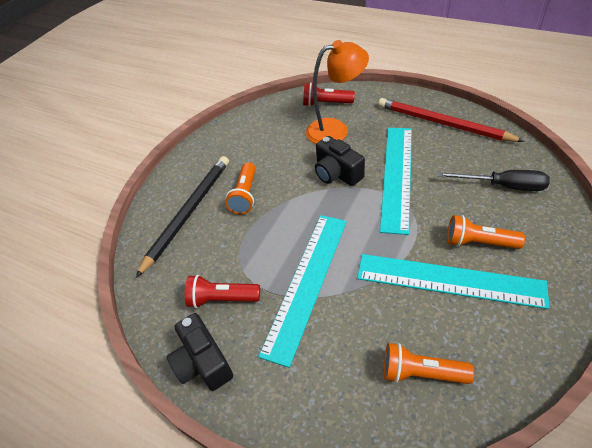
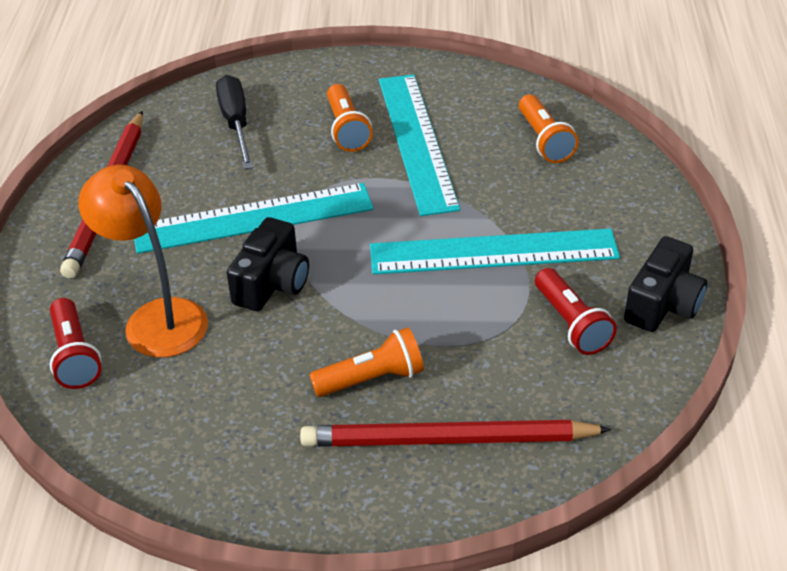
camera: 120 degrees left, 5 degrees down
black pencil [136,156,229,277] -> red pencil [300,420,612,447]

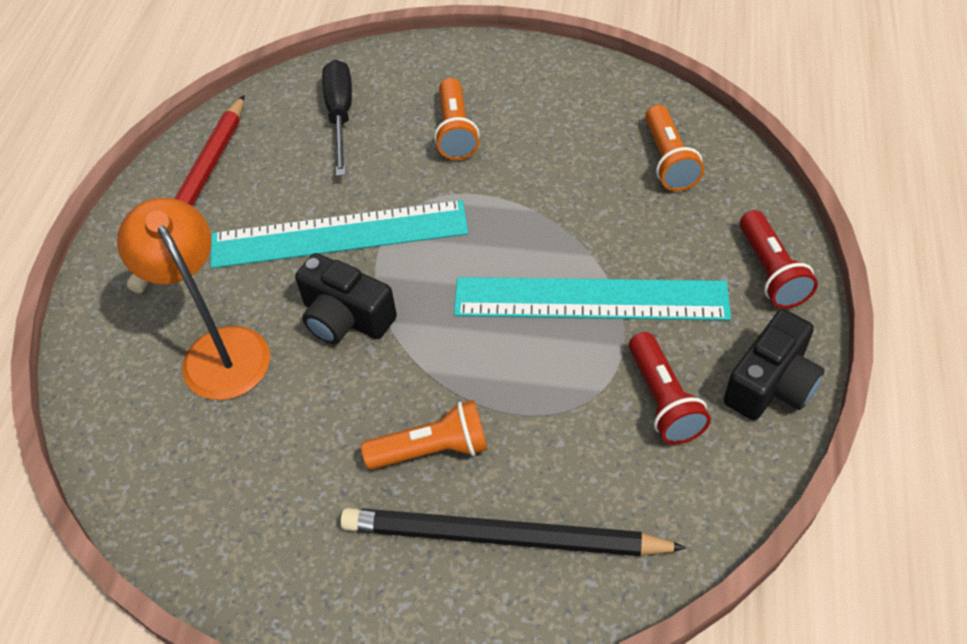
camera: 10 degrees right, 10 degrees up
red flashlight [50,298,102,389] -> red flashlight moved to [740,210,818,309]
black camera [227,217,309,311] -> black camera turned 90 degrees clockwise [295,253,397,344]
red pencil [300,420,612,447] -> black pencil [340,508,687,556]
turquoise ruler [379,74,460,216] -> none

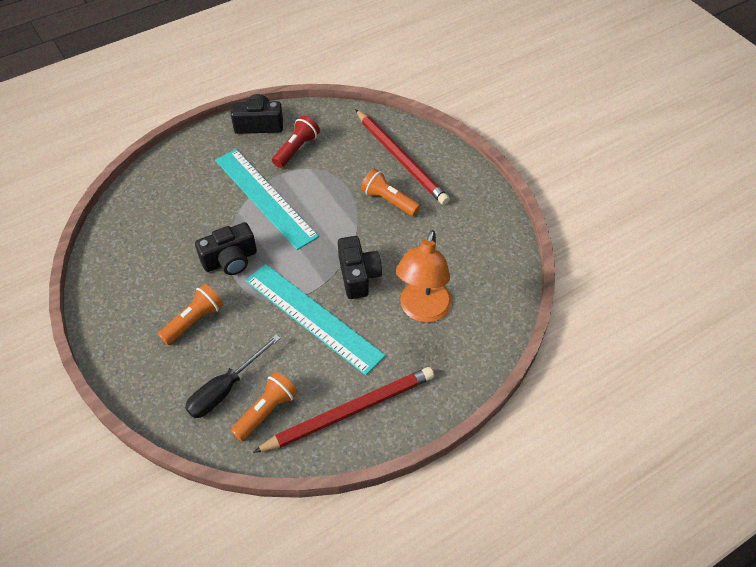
camera: 135 degrees left, 0 degrees up
black pencil [340,508,687,556] -> red pencil [355,109,450,205]
orange flashlight [645,105,704,191] -> orange flashlight moved to [231,371,298,441]
red flashlight [740,210,818,309] -> none
none -> black camera [195,222,257,275]

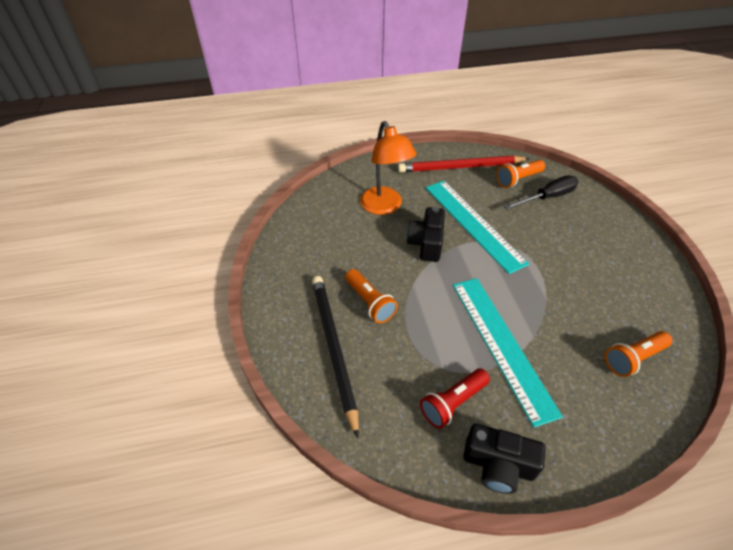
camera: 160 degrees left, 5 degrees down
orange flashlight [158,284,224,345] -> orange flashlight moved to [605,331,672,377]
black camera [195,222,257,275] -> none
red pencil [355,109,450,205] -> black pencil [312,276,359,438]
orange lamp [396,230,452,323] -> orange lamp turned 120 degrees clockwise [360,121,416,215]

